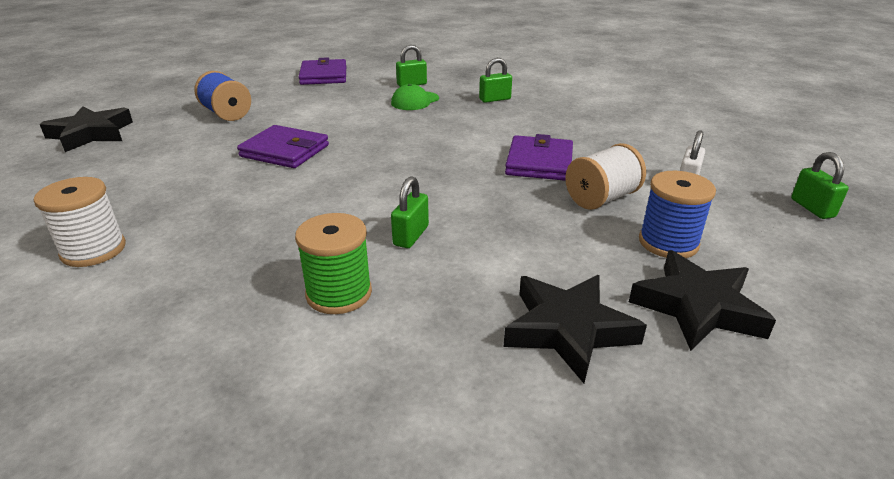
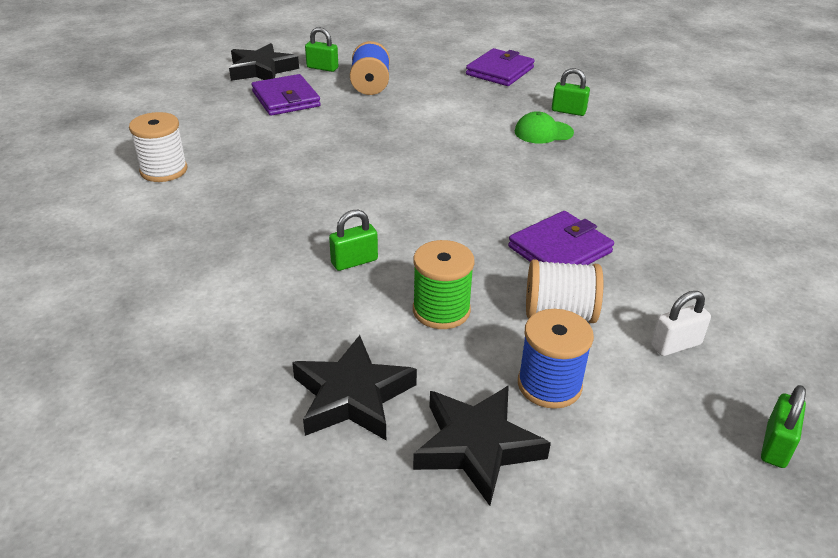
camera: 40 degrees right, 5 degrees up
purple wallet [237,125,329,168] -> purple wallet moved to [251,74,321,116]
green spool [295,213,372,314] -> green spool moved to [413,240,475,329]
green padlock [479,58,512,103] -> green padlock moved to [305,27,338,72]

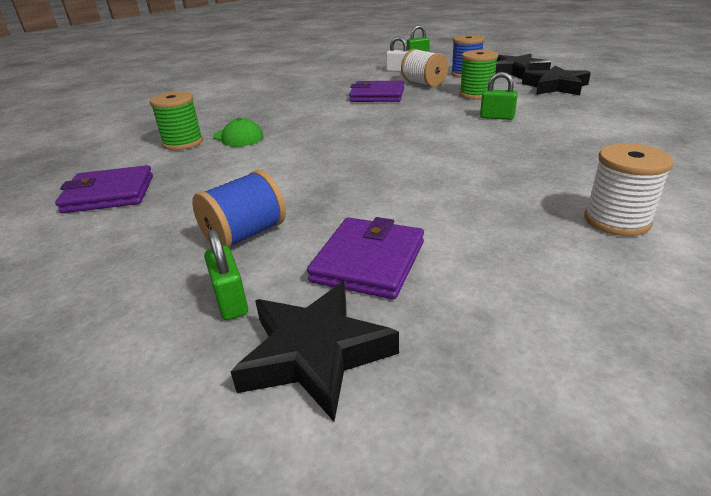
camera: 130 degrees left, 5 degrees down
green padlock [552,68,590,116] -> green spool [149,91,203,150]

